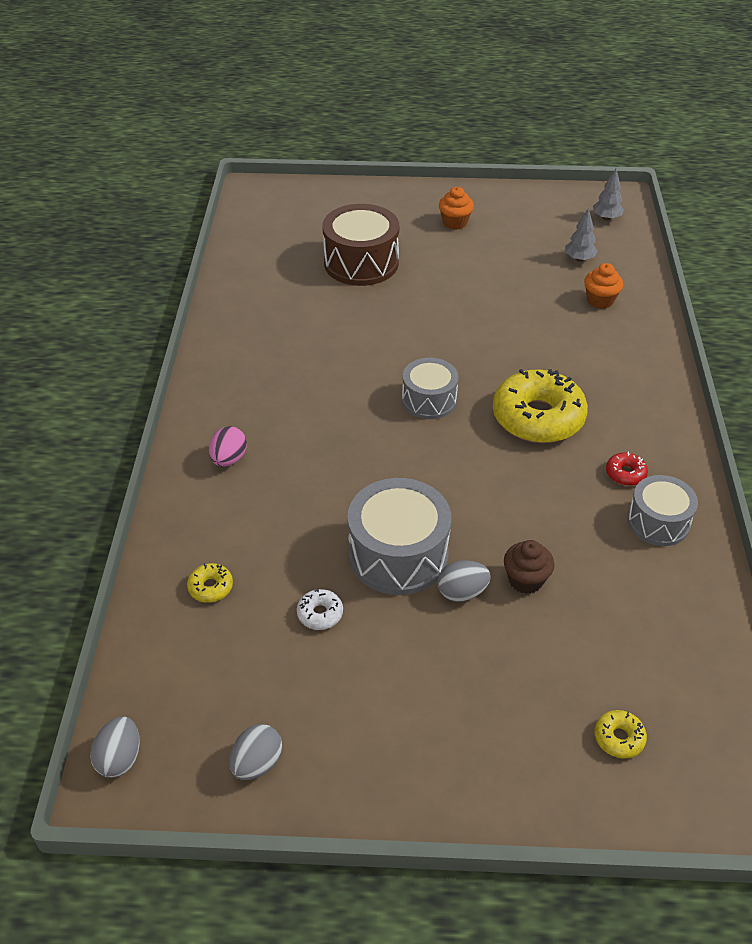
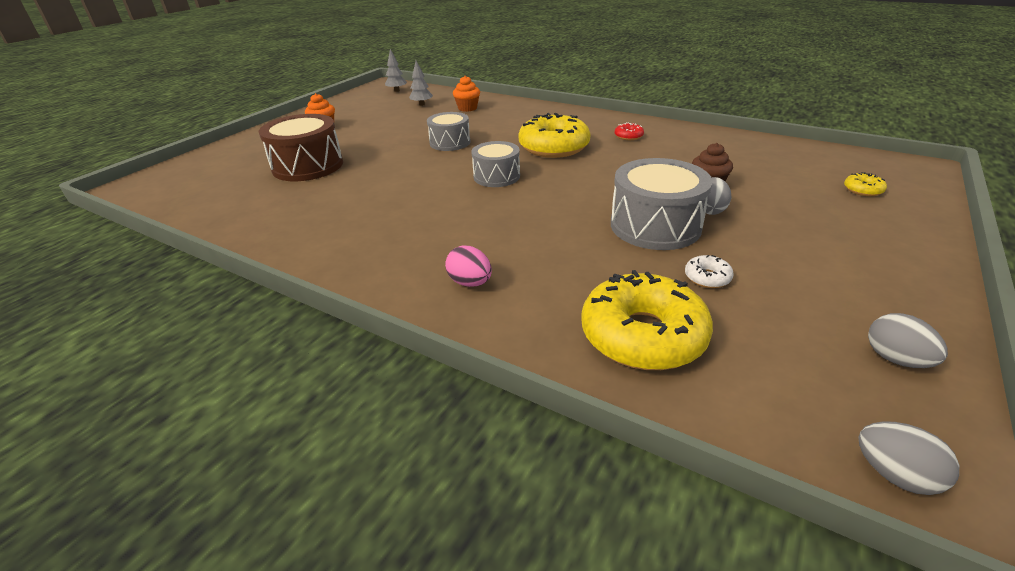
camera: 60 degrees left, 10 degrees down
yellow donut [187,563,233,603] -> yellow donut [581,270,713,370], size x2.40
grey drum [627,475,698,546] -> grey drum moved to [427,112,470,151]

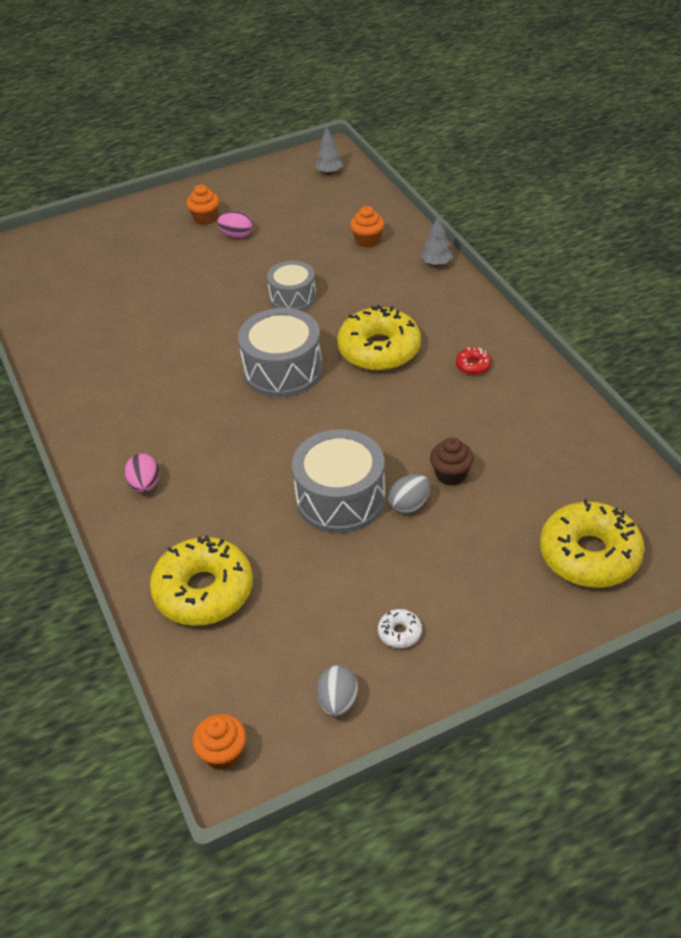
camera: 35 degrees right, 10 degrees up
brown drum [259,114,343,181] -> none
grey tree [409,61,433,106] -> grey tree moved to [421,216,453,266]
grey drum [471,141,520,187] -> grey drum [238,308,323,397], size x1.58
white donut [685,255,734,288] -> white donut moved to [378,609,422,648]
yellow donut [844,172,887,196] -> yellow donut [540,499,645,588], size x2.40
grey egg [858,421,959,495] -> orange cupcake [193,714,246,770]
none -> pink egg [217,211,253,238]

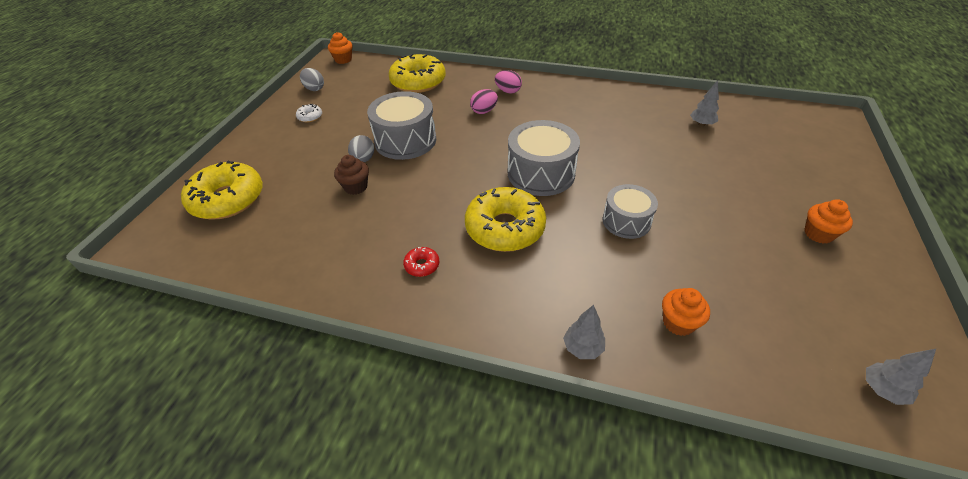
camera: 130 degrees right, 0 degrees up
pink egg [217,211,253,238] -> pink egg moved to [470,89,498,114]
none -> grey tree [690,80,719,126]

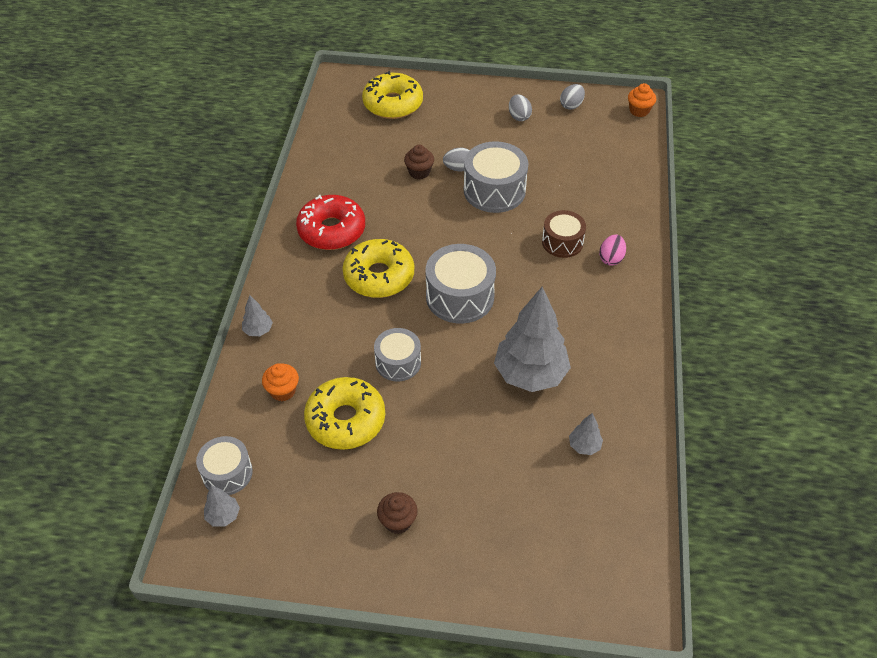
camera: 80 degrees right, 5 degrees up
white donut [296,104,322,122] -> grey egg [509,95,532,121]
yellow donut [389,54,446,93] -> yellow donut moved to [304,377,385,450]
red donut [403,247,439,277] -> red donut [296,195,365,250], size x2.40
pink egg [470,89,498,114] -> brown drum [542,210,586,258]
orange cupcake [804,199,853,244] -> brown cupcake [377,492,418,534]
none -> grey drum [196,436,253,495]
none -> grey tree [494,287,571,392]

